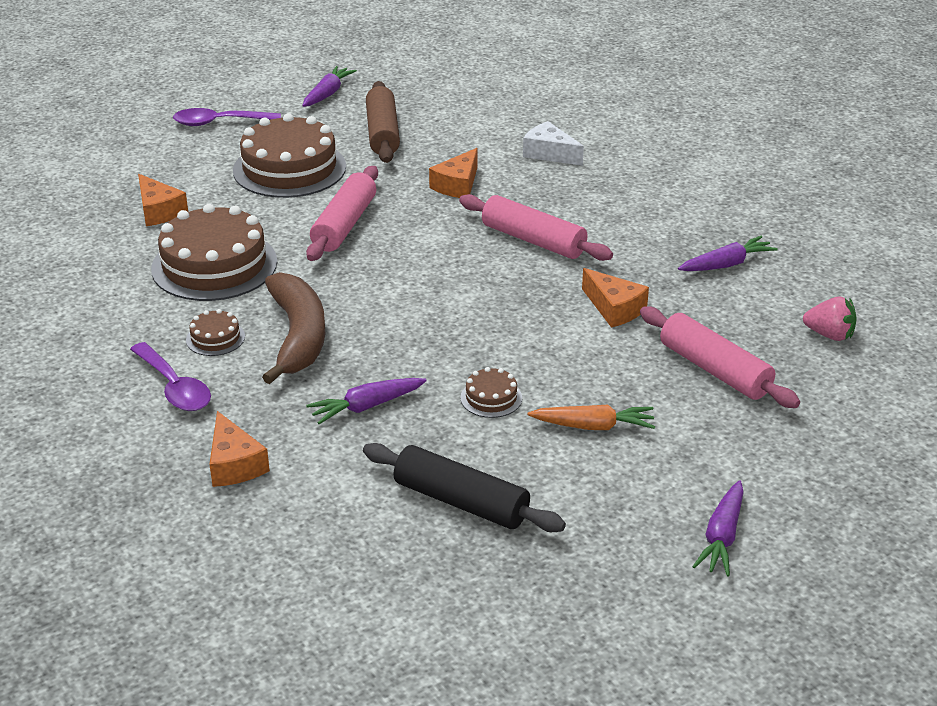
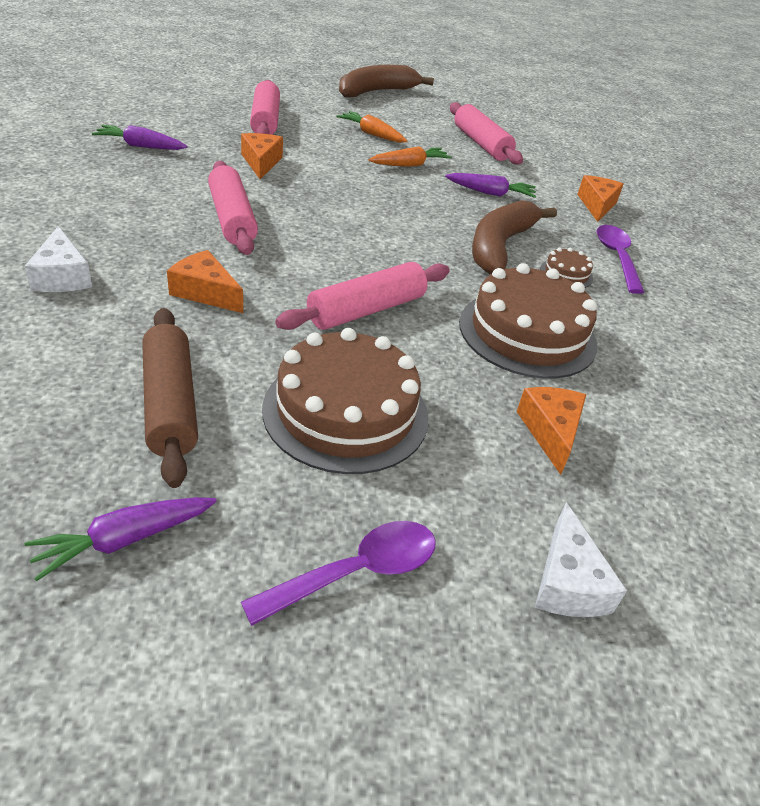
camera: 150 degrees left, 5 degrees up
purple spoon [173,108,281,126] -> purple spoon turned 60 degrees counterclockwise [241,521,436,626]
black rolling pin [363,443,566,532] -> pink rolling pin [450,102,523,165]
brown rolling pin [366,81,400,163] -> brown rolling pin turned 45 degrees counterclockwise [142,308,198,488]
orange cheese [429,148,478,198] -> orange cheese turned 120 degrees counterclockwise [167,250,243,313]
brown cake [460,367,522,418] -> orange carrot [369,146,452,167]
purple carrot [692,480,744,576] -> brown banana [339,65,434,97]
pink strawberry [803,297,857,341] -> none
none -> white cheese [535,502,627,617]

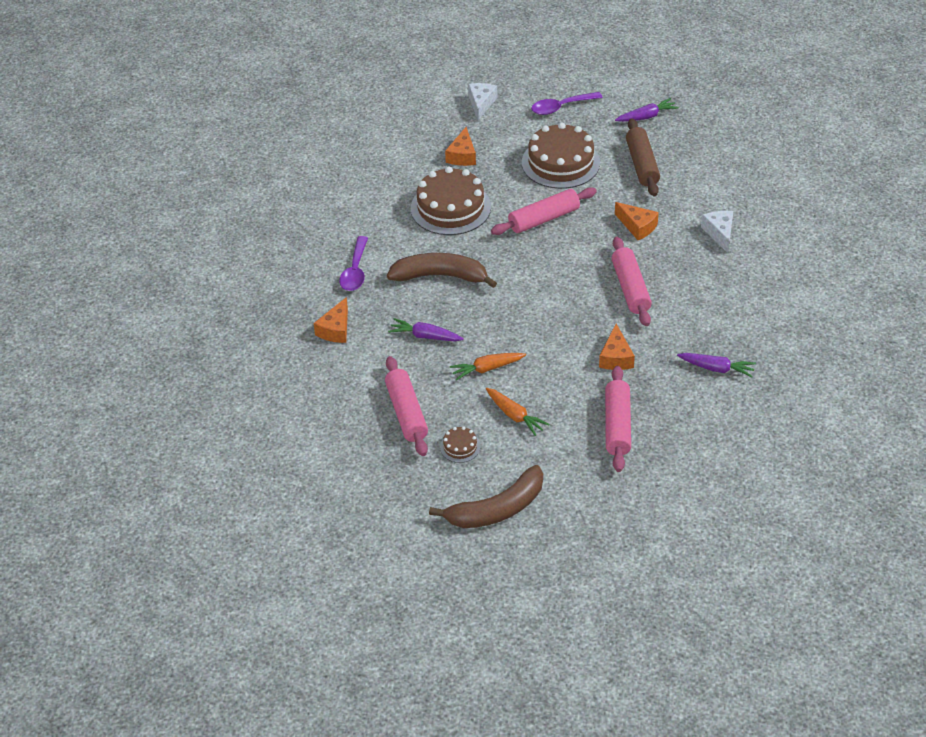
camera: 165 degrees left, 5 degrees up
brown banana [472,200,557,274] -> brown banana turned 120 degrees counterclockwise [387,253,497,288]
brown cake [540,248,593,288] -> brown cake moved to [440,426,481,463]

